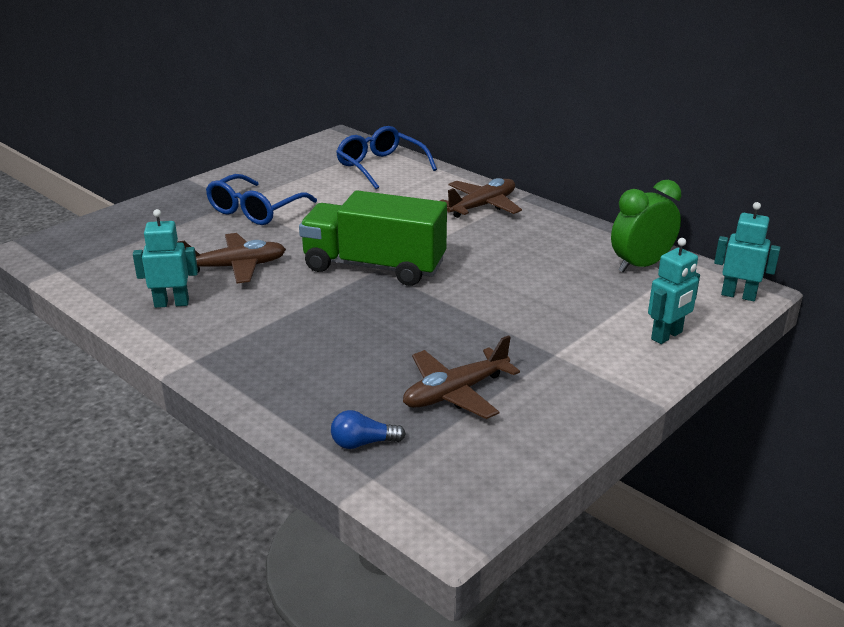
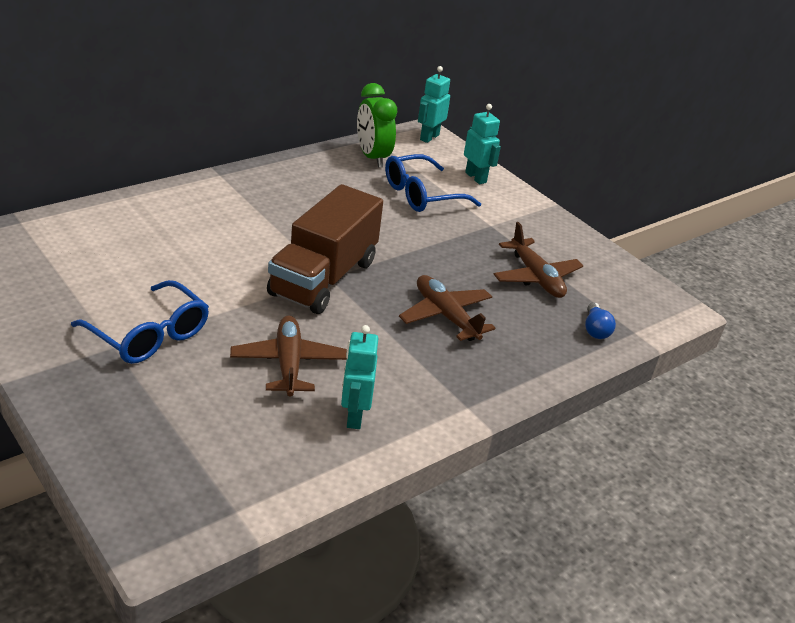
camera: 85 degrees left, 5 degrees up
green truck [299,190,447,286] -> brown truck [267,184,383,314]
blue glasses [336,126,437,189] -> blue glasses moved to [385,154,481,212]
brown plane [440,178,522,218] -> brown plane moved to [399,275,495,341]

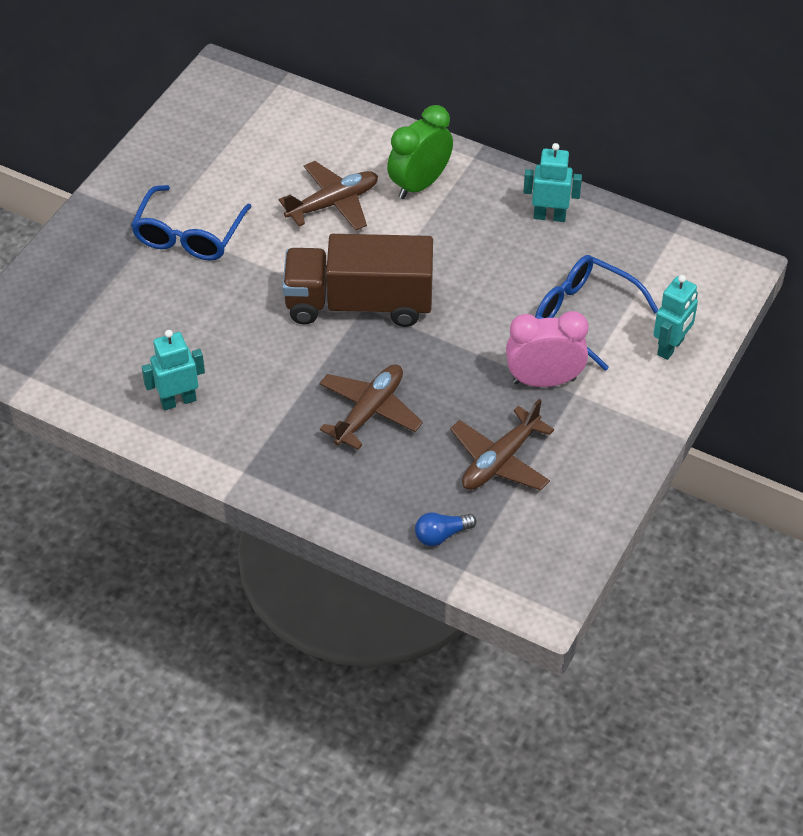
camera: 70 degrees right, 15 degrees up
brown plane [230,315,347,396] -> brown plane moved to [279,161,378,231]
green clock [357,83,397,168] -> green clock moved to [387,105,453,199]
turquoise robot [418,66,450,143] -> turquoise robot moved to [523,143,582,222]
none -> pink clock [506,311,588,387]

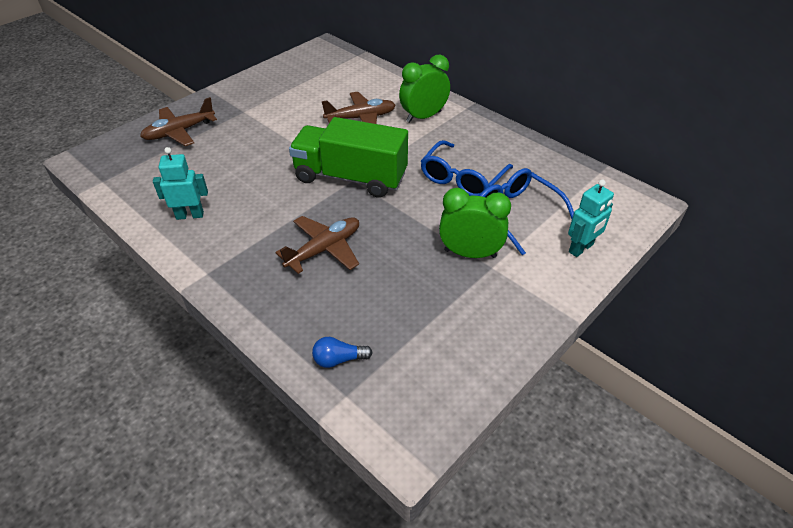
camera: 15 degrees right, 5 degrees down
blue glasses [131,185,252,260] -> blue glasses moved to [421,140,513,196]
brown truck [283,234,433,327] -> green truck [289,117,408,198]
brown plane [450,399,554,490] -> brown plane moved to [140,97,217,146]
pink clock [506,311,588,387] -> green clock [439,188,511,258]
turquoise robot [523,143,582,222] -> none

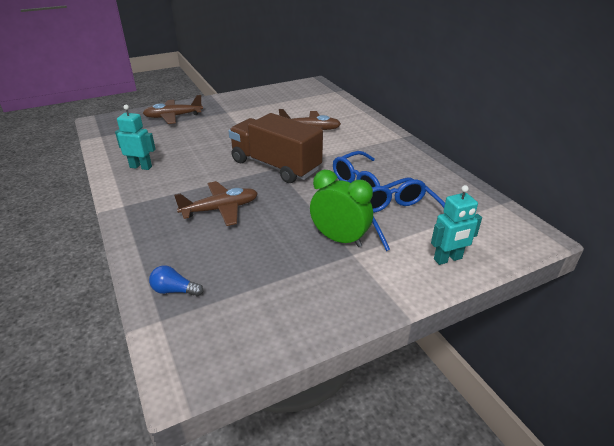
camera: 20 degrees right, 10 degrees down
green truck [289,117,408,198] -> brown truck [229,113,323,183]
green clock [399,55,450,123] -> none

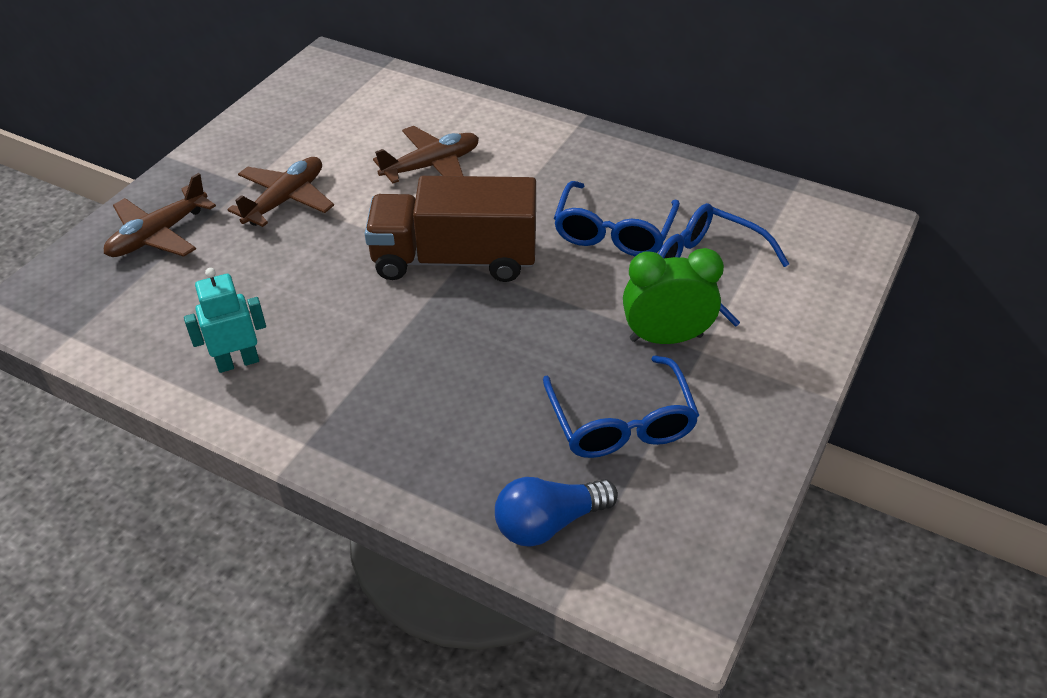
camera: 35 degrees left, 10 degrees up
blue light bulb [149,265,203,296] -> blue light bulb [495,477,618,547], size x1.55
brown plane [174,181,258,226] -> brown plane moved to [227,157,334,227]
turquoise robot [431,185,482,265] -> none
none -> blue glasses [543,355,699,458]

